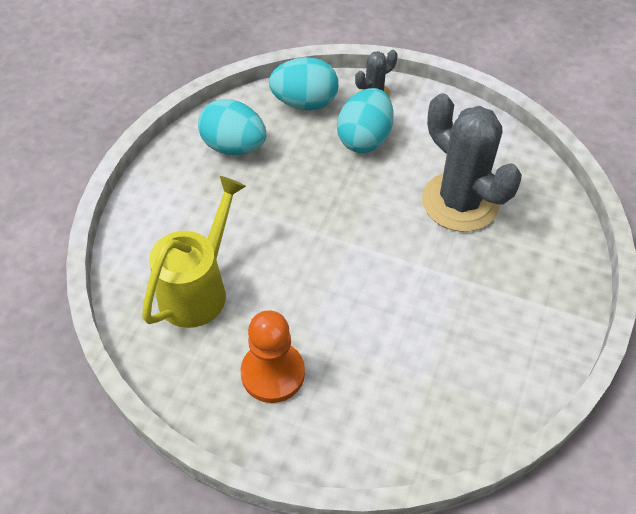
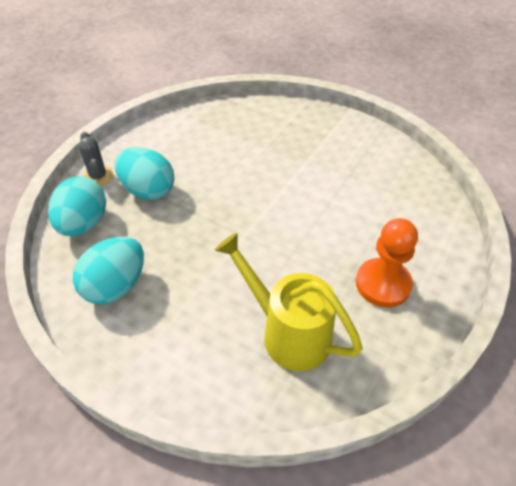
camera: 80 degrees left, 5 degrees down
grey cactus [422,93,522,232] -> none

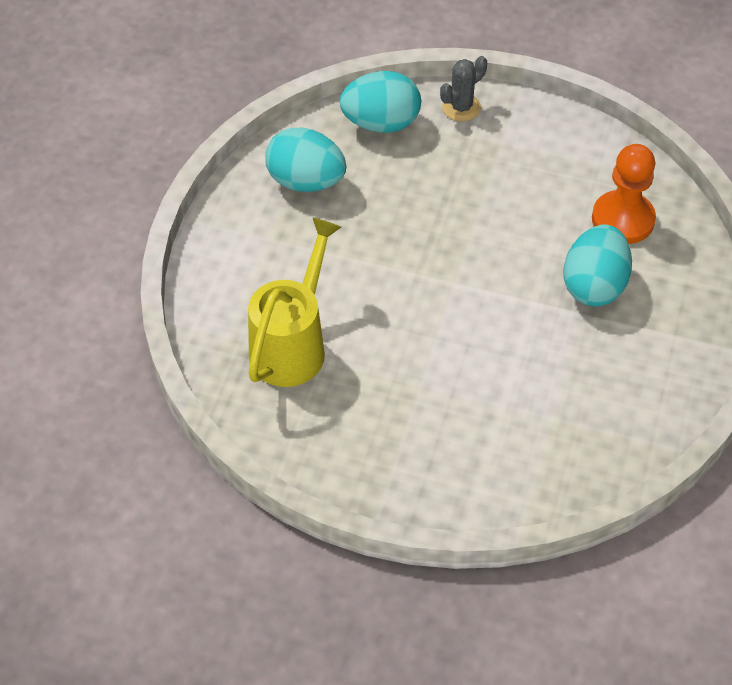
camera: 75 degrees right, 5 degrees up
turquoise egg [115,147,174,200] -> turquoise egg moved to [563,225,632,307]
orange pawn [356,218,418,307] -> orange pawn moved to [592,144,656,244]

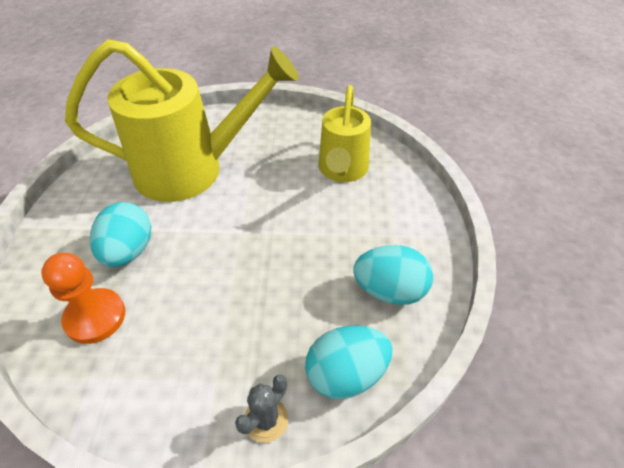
camera: 165 degrees right, 5 degrees down
none -> yellow watering can [65,39,299,202]

